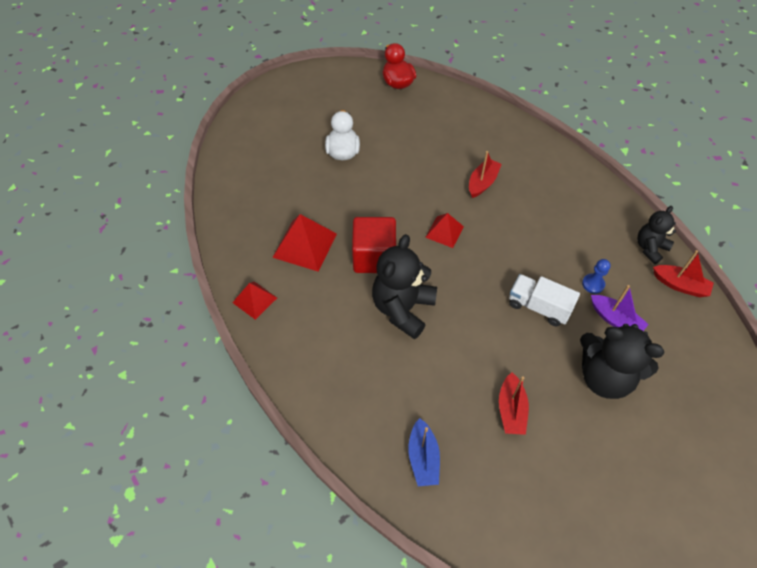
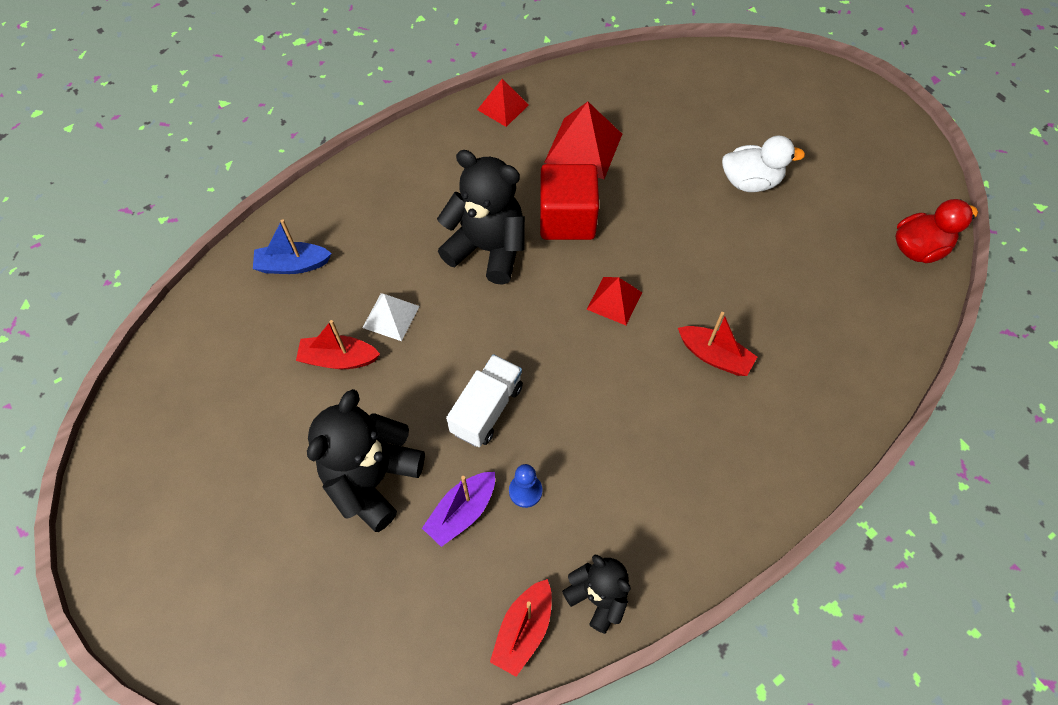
camera: 90 degrees right, 5 degrees up
none -> white pyramid [362,293,419,341]

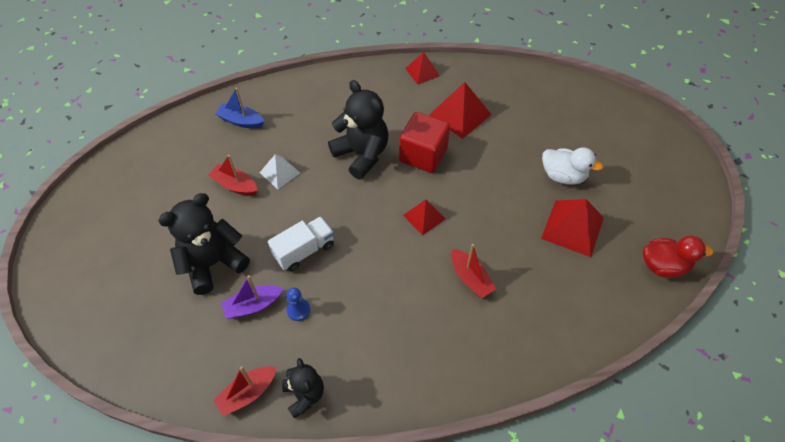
camera: 25 degrees right, 5 degrees down
none -> red pyramid [541,199,604,257]

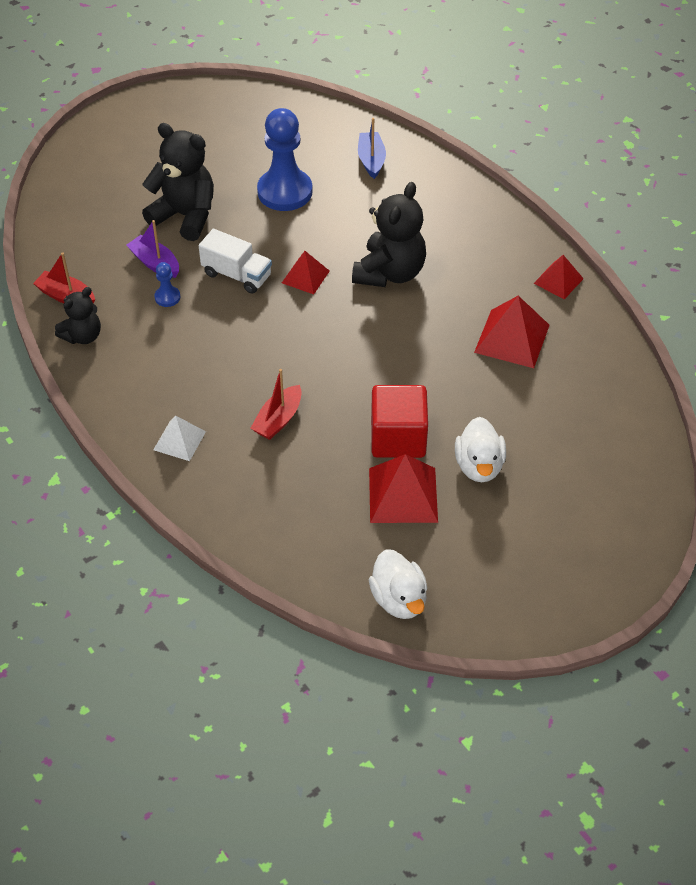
camera: 65 degrees right, 5 degrees down
red boat [208,155,258,196] -> blue pawn [257,108,313,211]
white pyramid [260,154,300,189] -> white pyramid moved to [153,416,206,461]
red cube [399,112,450,173] -> red cube moved to [371,385,428,458]
red pyramid [403,200,446,235] -> red pyramid moved to [282,251,330,294]
red duck [643,236,713,278] -> white duck [369,549,427,619]

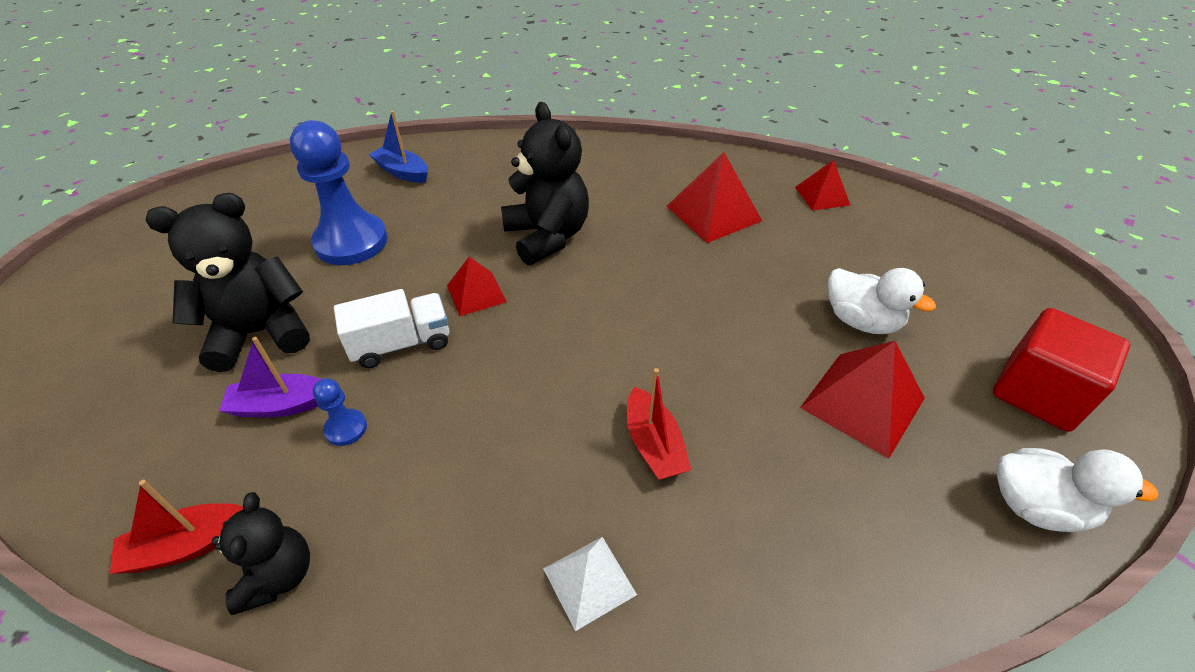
camera: 50 degrees left, 5 degrees down
red cube [371,385,428,458] -> red cube moved to [993,308,1130,432]
red pyramid [534,255,584,299] -> red pyramid moved to [795,160,850,211]

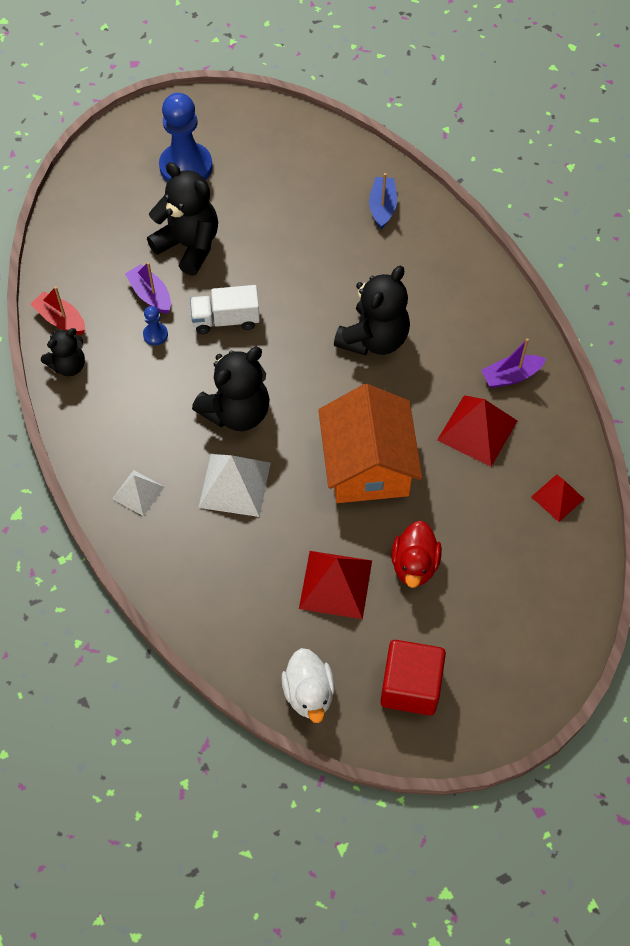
camera: 60 degrees right, 15 degrees up
blue pawn [290,120,388,265] -> blue pawn moved to [159,93,213,182]
white truck [334,289,449,368] -> white truck turned 135 degrees clockwise [190,285,260,334]
red pyramid [447,257,507,316] -> none
red boat [627,368,691,480] -> white pyramid [199,454,271,517]
white duck [828,268,936,334] -> red duck [391,520,442,588]
none -> black teddy bear [192,347,270,431]
none -> orange house [318,384,422,503]
none -> purple boat [481,338,546,388]

